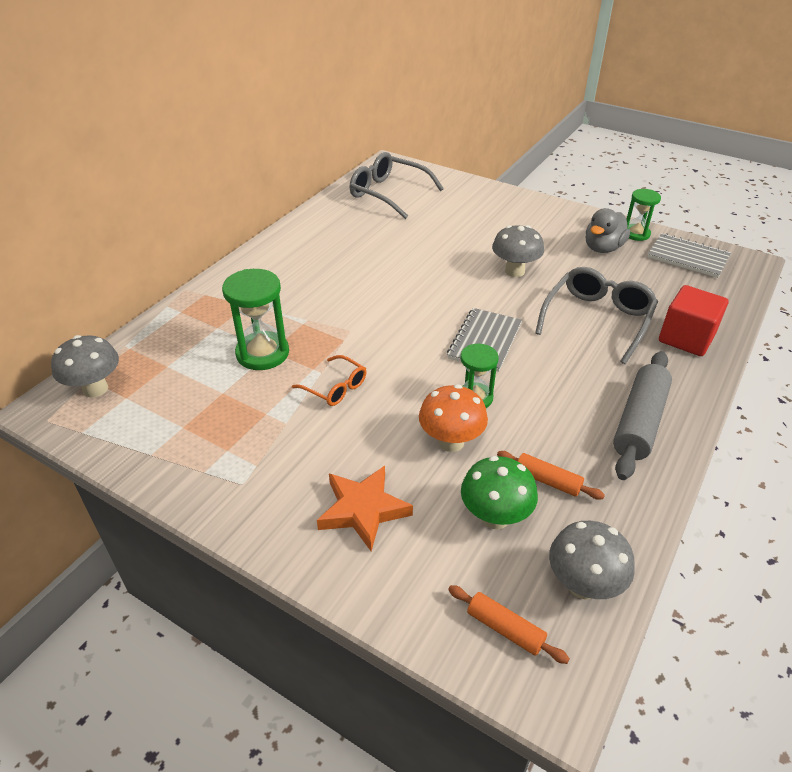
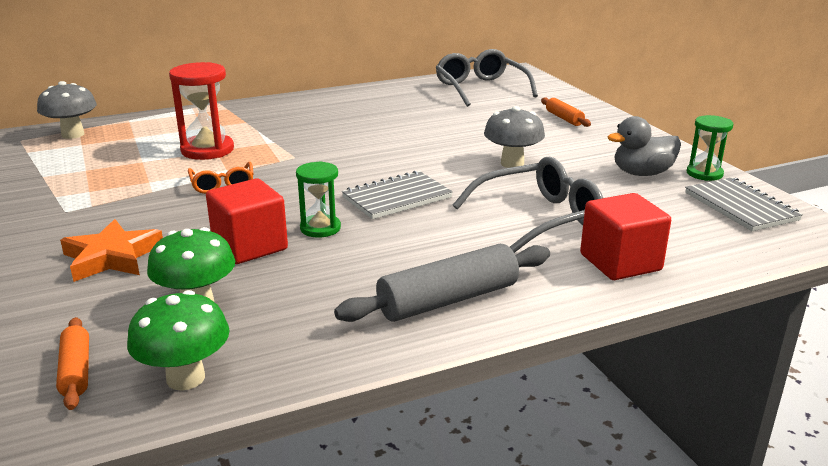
camera: 35 degrees right, 15 degrees down
green hourglass [222,269,289,370] -> red hourglass [169,62,234,160]
orange mushroom [419,384,488,452] -> red cube [206,178,288,264]
orange rolling pin [497,451,605,500] -> orange rolling pin moved to [541,97,591,127]
grey mushroom [549,521,635,599] -> green mushroom [127,290,230,391]

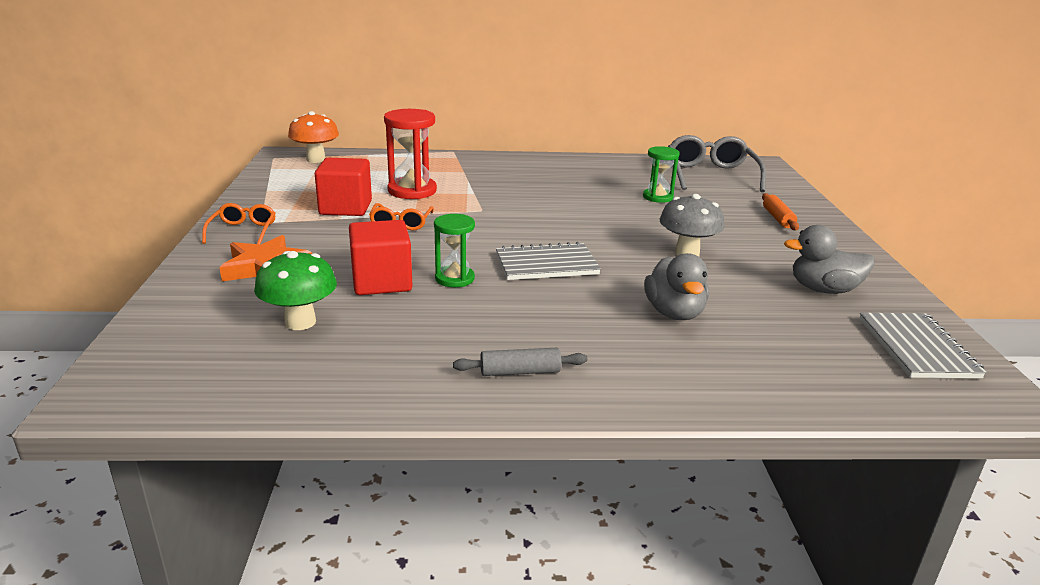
camera: 20 degrees right, 0 degrees up
grey mushroom [37,81,97,139] -> orange mushroom [288,111,339,163]
orange rolling pin [56,317,89,410] -> none
green mushroom [127,290,230,391] -> none
grey rolling pin [334,244,550,322] -> grey rolling pin [453,348,587,376], size x0.54
grey glasses [453,157,603,253] -> grey duck [644,253,709,320]
red cube [580,193,671,280] -> red cube moved to [315,158,372,216]
green hourglass [687,115,733,181] -> green hourglass moved to [643,146,680,203]
none -> orange glasses [202,203,276,244]

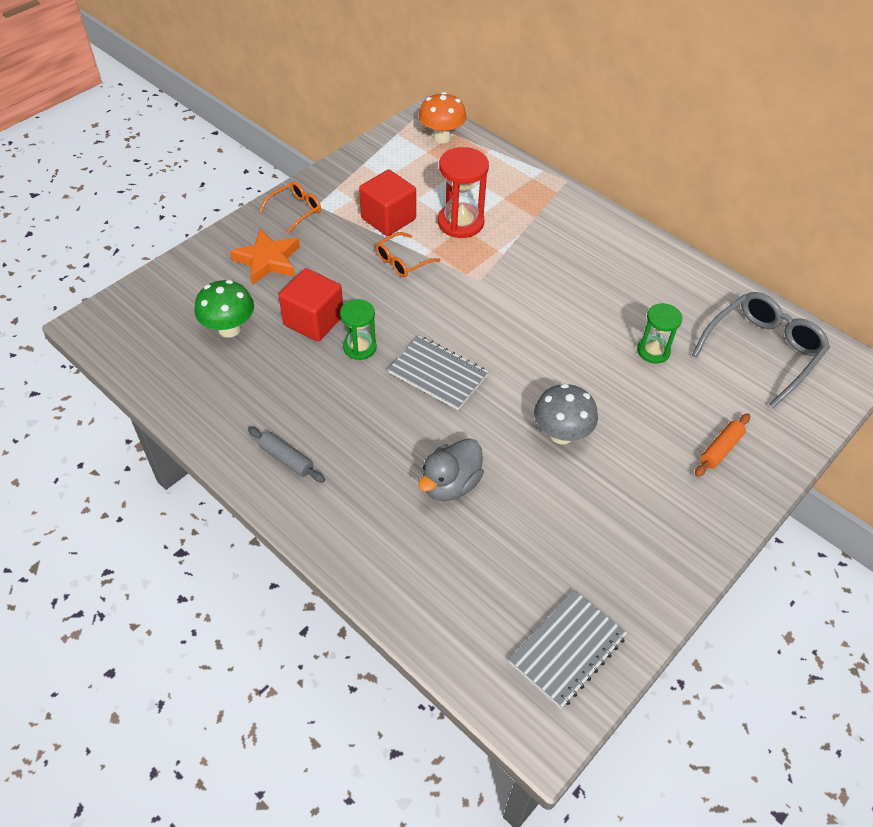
camera: 45 degrees right, 25 degrees up
grey duck [784,225,874,294] -> none

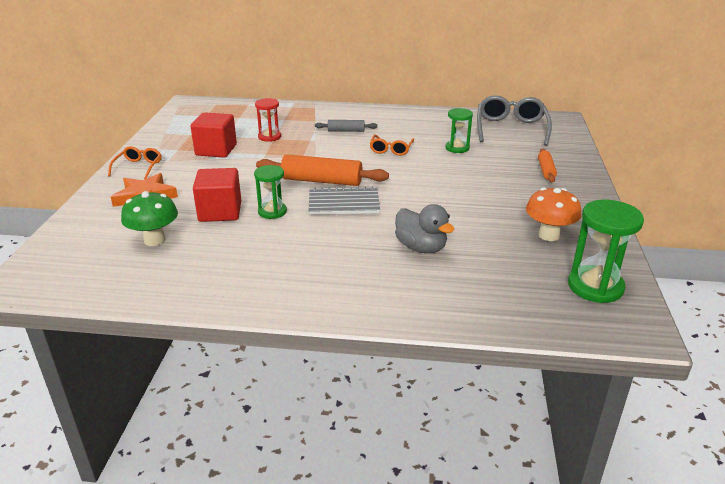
camera: 35 degrees left, 20 degrees down
grey rolling pin [248,427,325,483] -> grey rolling pin moved to [315,120,378,132]
orange glasses [376,232,441,277] -> orange glasses moved to [370,135,414,156]
grey duck [418,438,484,501] -> grey duck turned 45 degrees counterclockwise [395,204,454,253]
orange mushroom [419,92,467,143] -> orange mushroom moved to [526,188,582,241]
red hourglass [438,147,489,238] -> red hourglass [255,98,281,142], size x0.63
grey notebook [509,590,627,709] -> green hourglass [568,200,644,303]
grey mushroom [534,384,598,444] -> none
none -> orange rolling pin [256,155,389,186]

